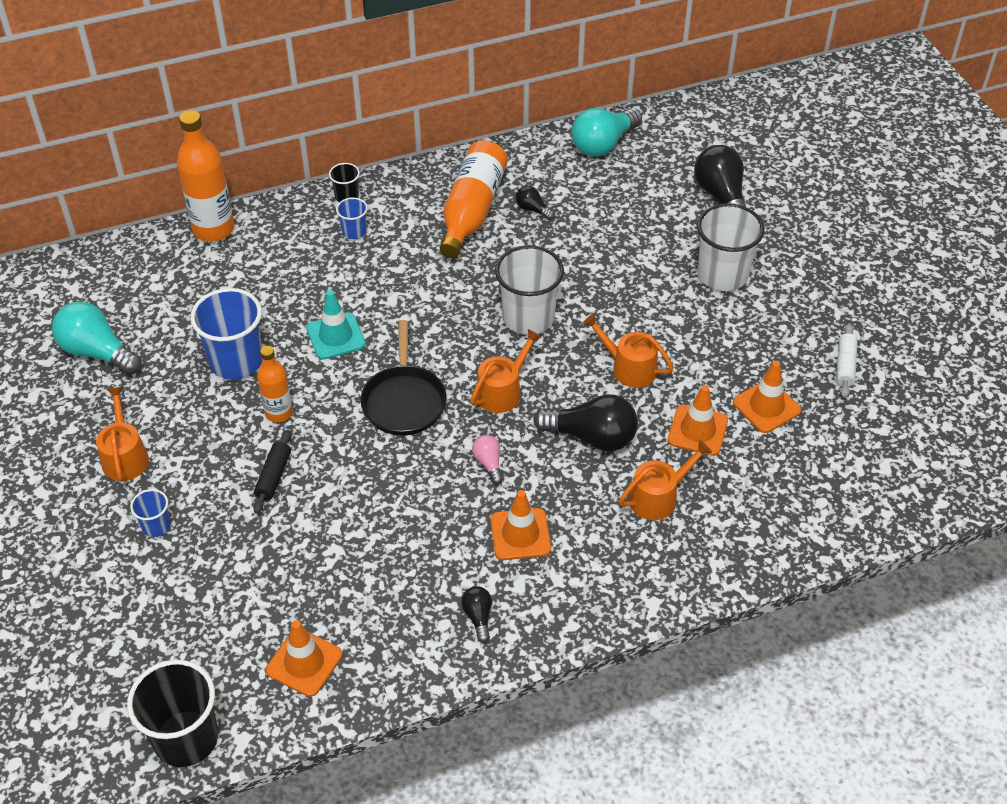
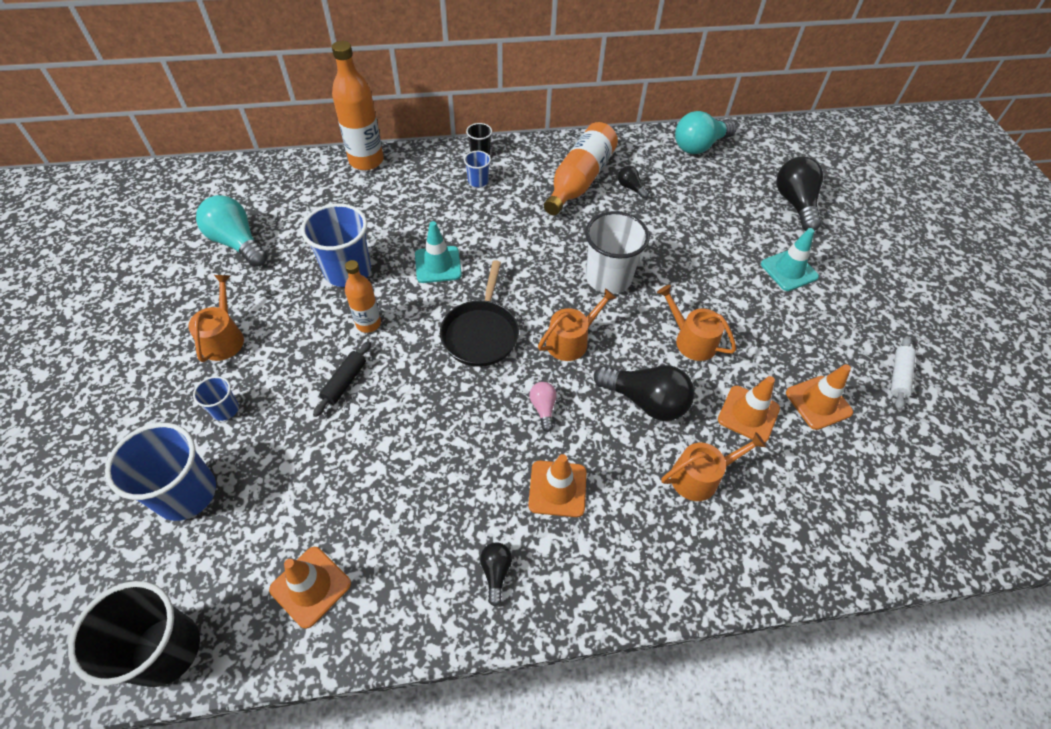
camera: 10 degrees right, 5 degrees up
white cup [697,203,765,291] -> turquoise traffic cone [761,228,819,291]
none -> blue cup [105,423,216,521]

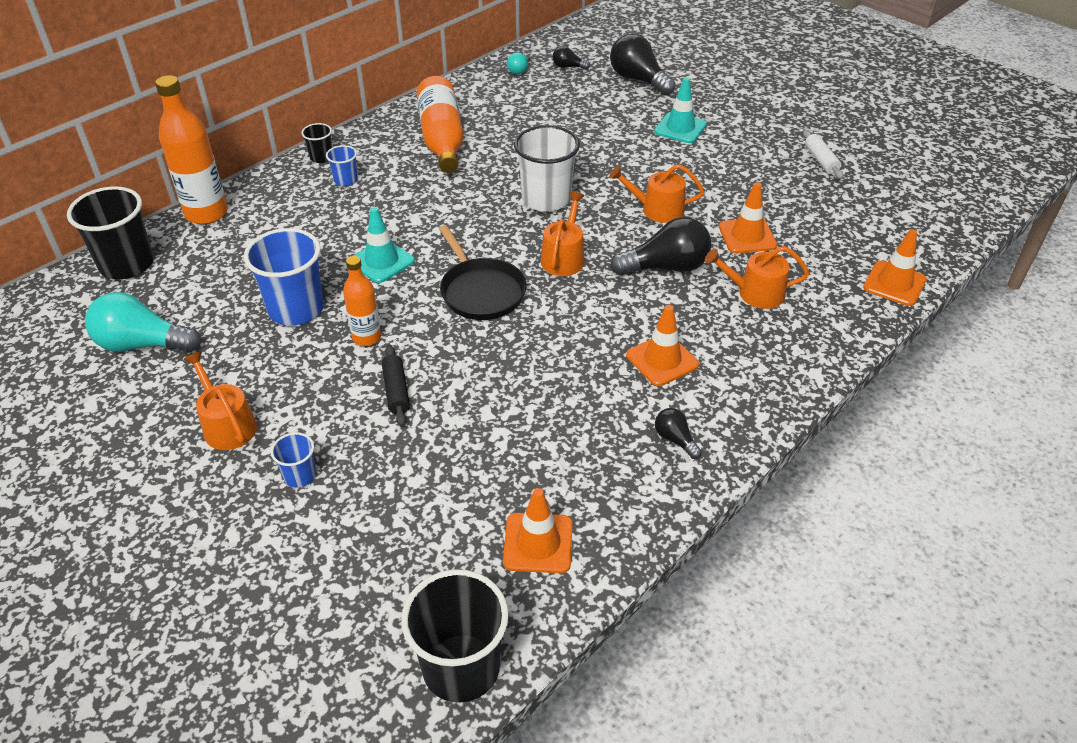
camera: 35 degrees left, 10 degrees down
blue cup [105,423,216,521] -> none
pink light bulb [529,382,557,432] -> none
black light bulb [618,166,649,199] -> black light bulb moved to [553,46,590,70]
orange watering can [661,432,766,501] -> orange watering can turned 120 degrees counterclockwise [705,246,809,309]
turquoise light bulb [675,111,737,154] -> turquoise light bulb [507,52,531,74], size x0.50
orange traffic cone [786,364,853,430] -> orange traffic cone moved to [863,229,927,306]
none -> black cup [67,186,154,279]

